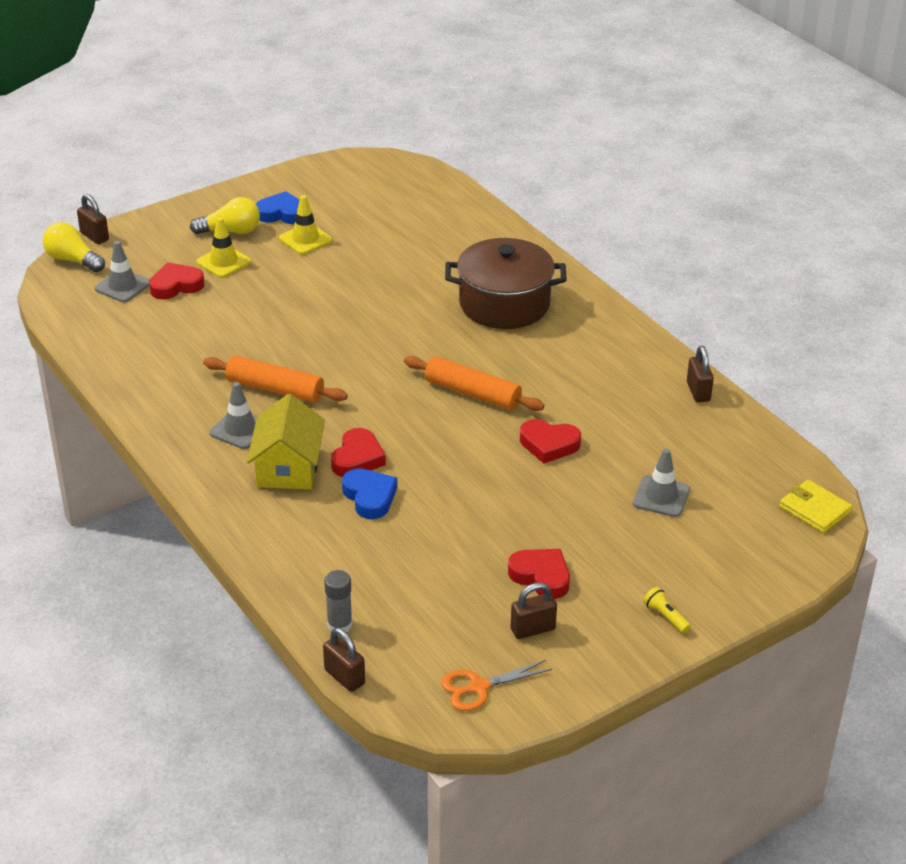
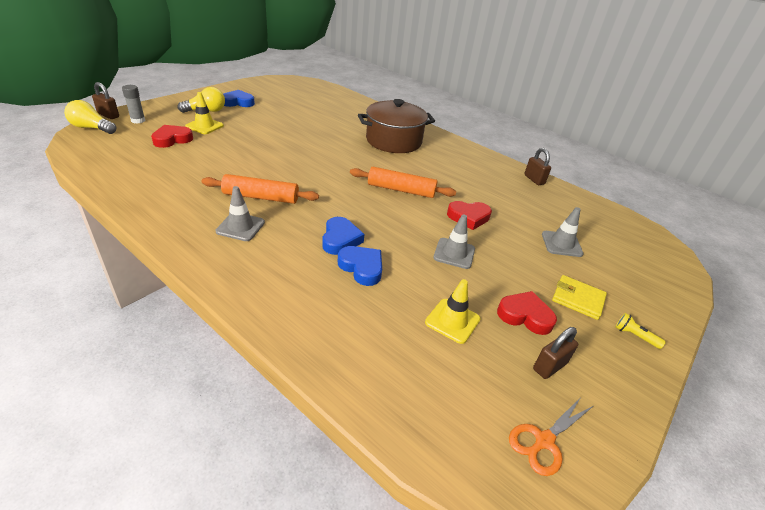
camera: 20 degrees left, 0 degrees up
grey traffic cone [95,241,150,302] -> grey traffic cone moved to [433,215,475,269]
yellow house [247,394,325,490] -> none
yellow traffic cone [279,195,332,255] -> yellow traffic cone moved to [425,279,480,344]
brown padlock [323,628,365,692] -> none
grey glue stick [324,570,352,632] -> grey glue stick moved to [122,85,145,124]
red heart [331,428,386,477] -> blue heart [322,217,364,255]
yellow wallet [779,480,852,533] -> yellow wallet moved to [552,275,607,320]

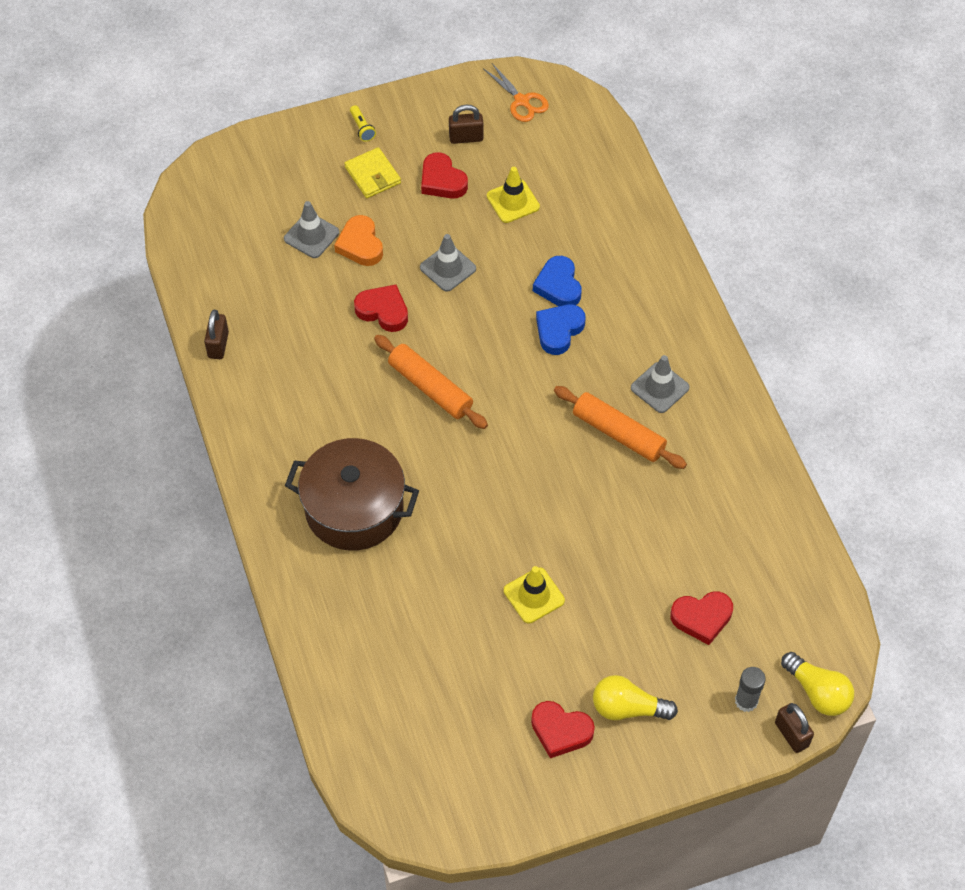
camera: 145 degrees left, 20 degrees up
yellow traffic cone [185,92,224,134] -> yellow traffic cone moved to [504,566,565,624]
blue heart [223,90,255,107] -> red heart [531,701,595,758]
orange scissors [509,397,593,476] -> orange scissors turned 60 degrees clockwise [483,63,549,122]
none -> orange heart [334,215,383,266]

